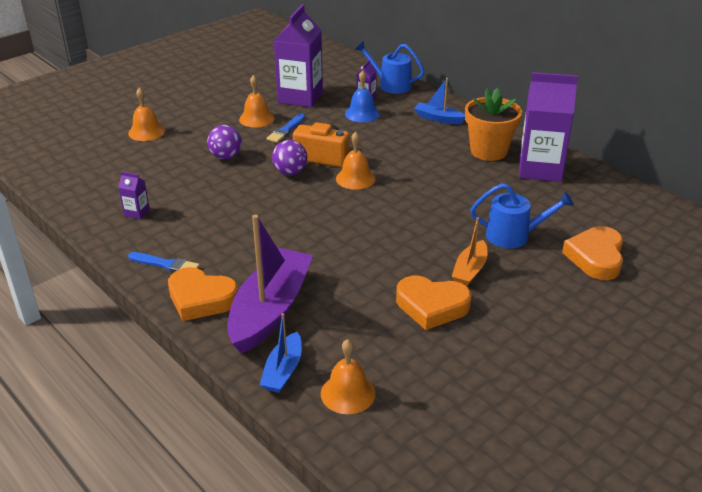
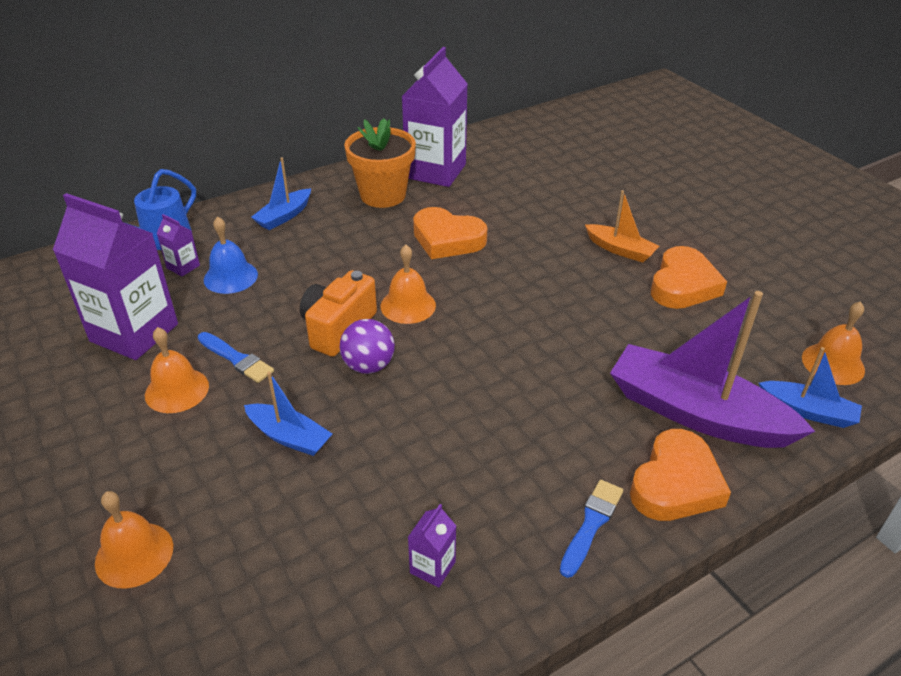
camera: 80 degrees left, 5 degrees up
purple ball [207,125,242,160] -> blue boat [244,372,332,456]
blue watering can [470,183,574,248] -> none
orange heart [562,226,623,280] -> orange heart moved to [413,207,487,259]

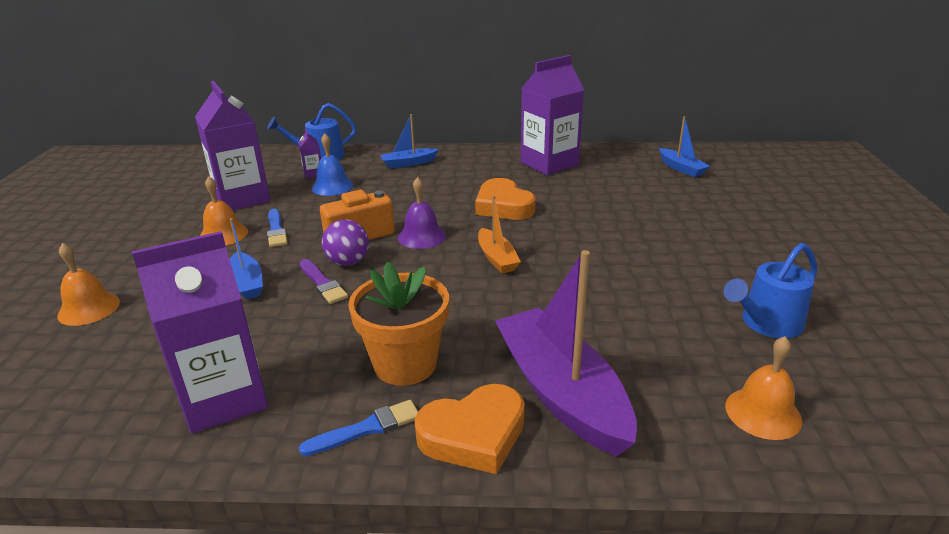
camera: 35 degrees right, 10 degrees down
orange flower pot [344,119,416,208] -> orange flower pot moved to [348,262,449,386]
orange bell [380,245,436,324] -> purple bell [398,177,446,249]
purple carton [408,504,456,588] -> purple carton [132,231,268,434], size x2.39
orange boat [585,190,659,262] -> orange boat moved to [478,195,521,273]
orange heart [651,246,727,309] -> none
blue boat [759,347,862,428] -> blue boat moved to [659,116,710,177]
none -> purple brush [299,259,348,304]
none -> blue watering can [723,243,817,338]

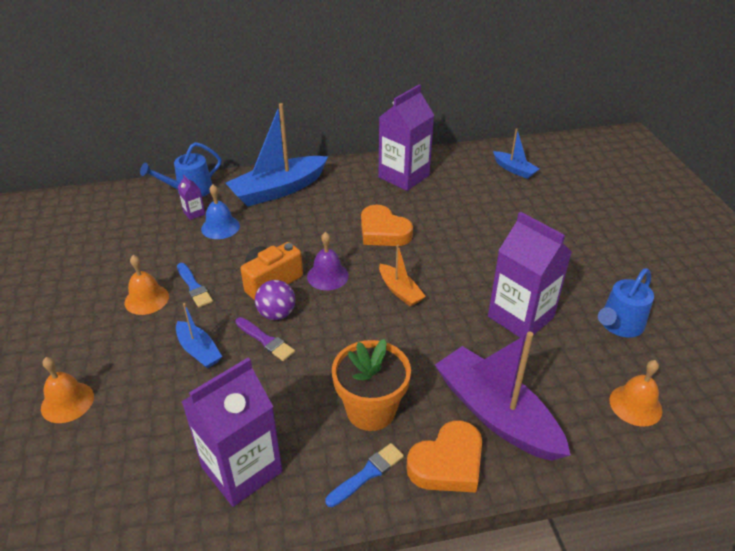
camera: 15 degrees left, 10 degrees up
purple carton [195,81,270,210] -> purple carton moved to [488,211,572,340]
blue boat [380,114,439,169] -> blue boat [226,103,328,206], size x1.98

